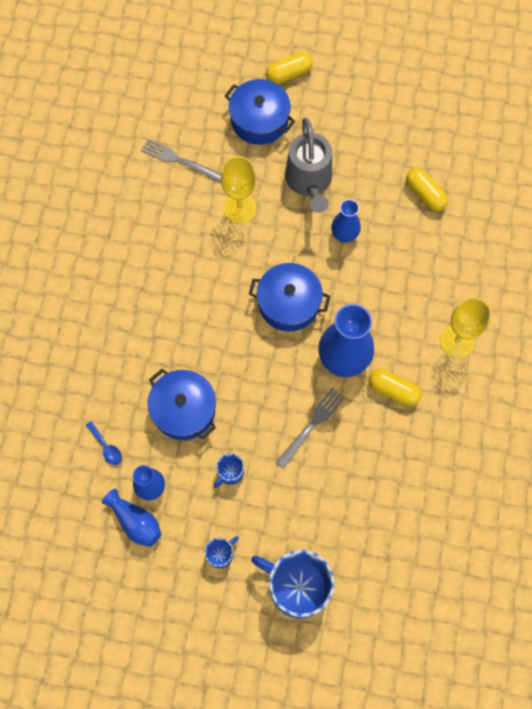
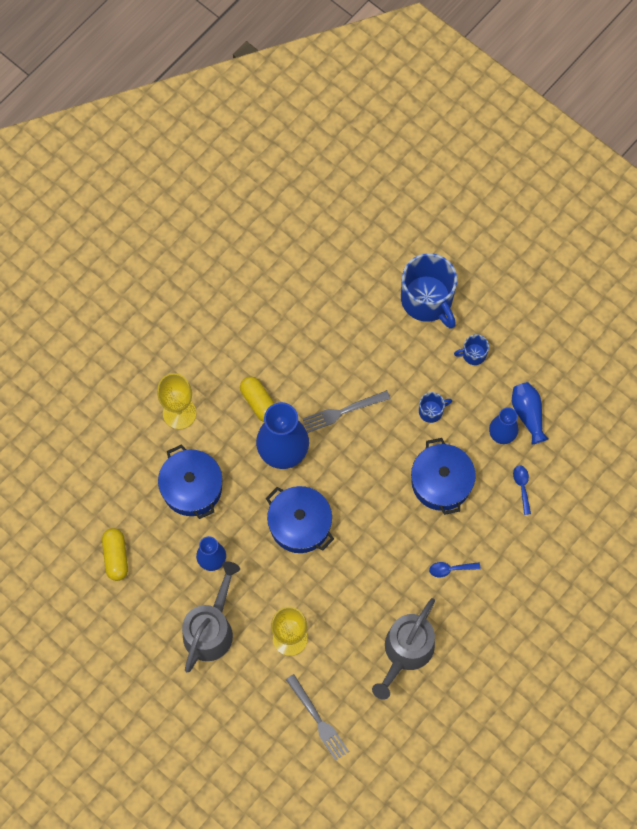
camera: 150 degrees left, 0 degrees up
blue pot [225,79,295,145] -> blue pot moved to [158,444,223,519]
yellow capsule [266,52,313,84] -> none
none -> grey watering can [372,598,435,700]
none -> blue spoon [429,562,481,577]

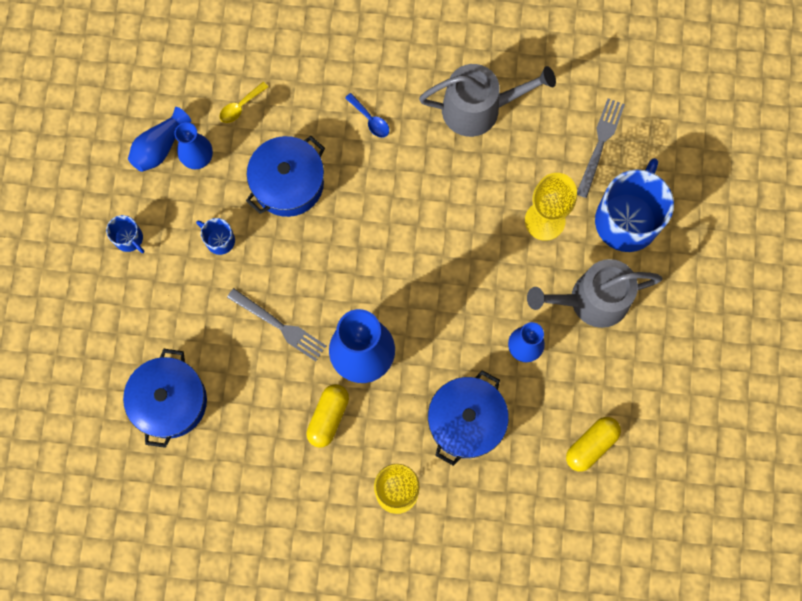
camera: 125 degrees left, 5 degrees up
blue pot [266,486,334,553] -> blue pot moved to [123,349,207,448]
blue mug [401,253,457,329] -> blue mug moved to [595,158,674,252]
blue spoon [513,465,531,515] -> yellow spoon [219,82,268,123]

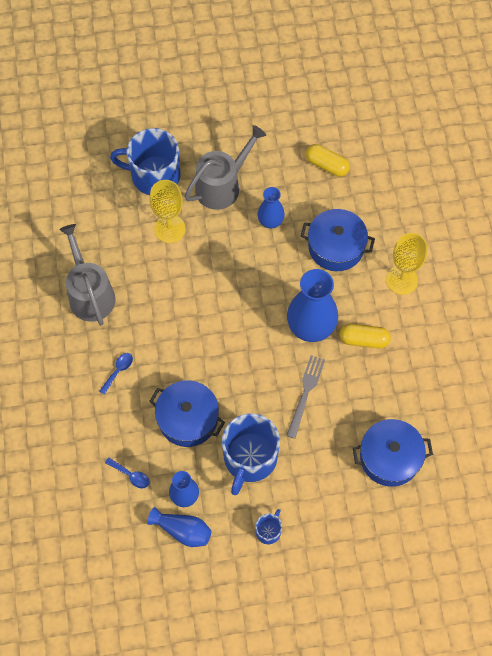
camera: 105 degrees left, 10 degrees down
blue mug [196,218,235,255] -> blue mug [222,413,280,495], size x2.19
yellow spoon [219,82,268,123] -> blue spoon [105,457,149,488]
grey watering can [527,259,662,328] -> grey watering can turned 105 degrees counterclockwise [184,125,266,210]
grey fork [577,98,625,198] -> none

